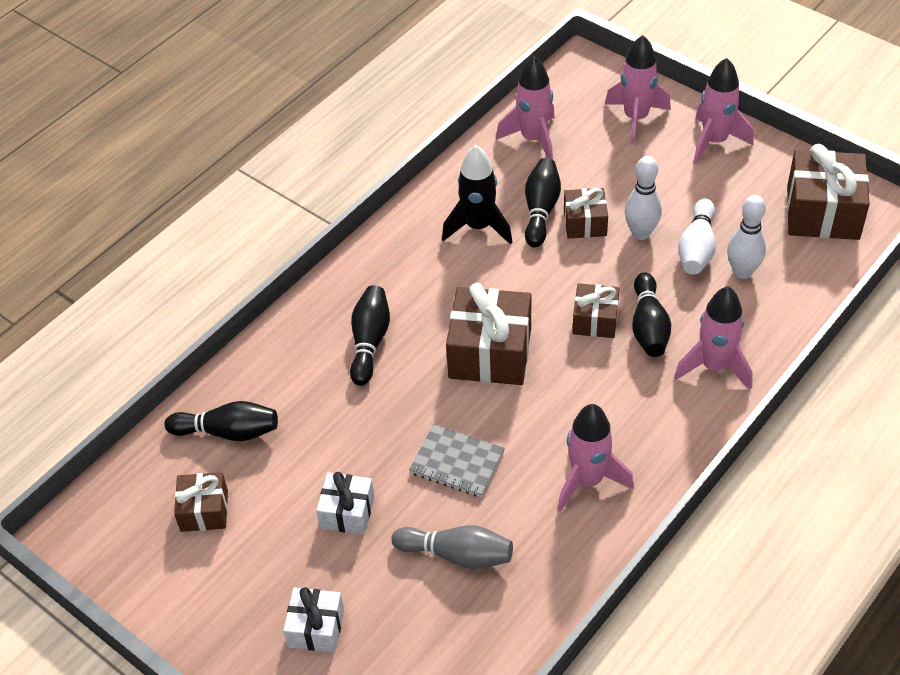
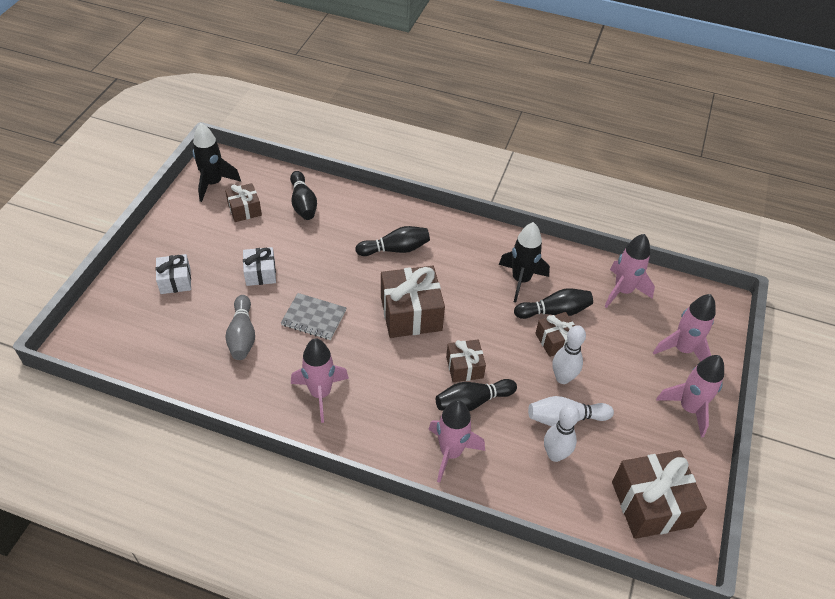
camera: 65 degrees right, 0 degrees up
grey notebook [409,424,505,497] -> grey notebook turned 75 degrees counterclockwise [281,293,346,340]
none -> black rocket [193,123,241,202]

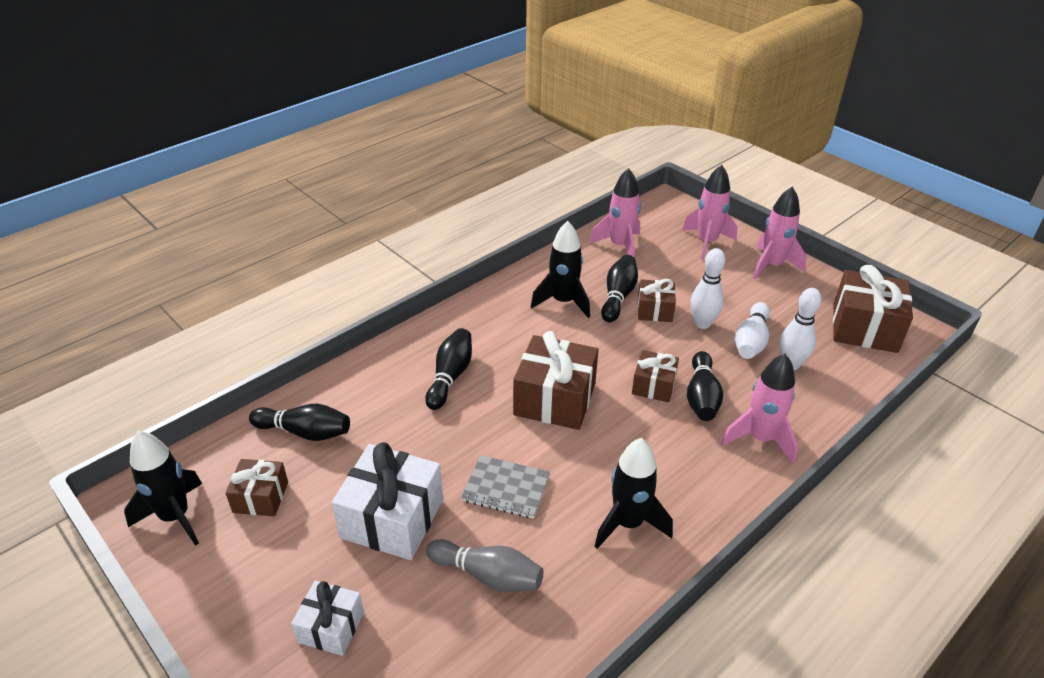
camera: 60 degrees left, 10 degrees down
white gift [243,247,276,286] -> white gift [332,442,443,560], size x1.76
grey notebook [281,293,346,340] -> grey notebook turned 60 degrees clockwise [461,455,550,519]
pink rocket [291,338,349,423] -> black rocket [595,438,673,549]

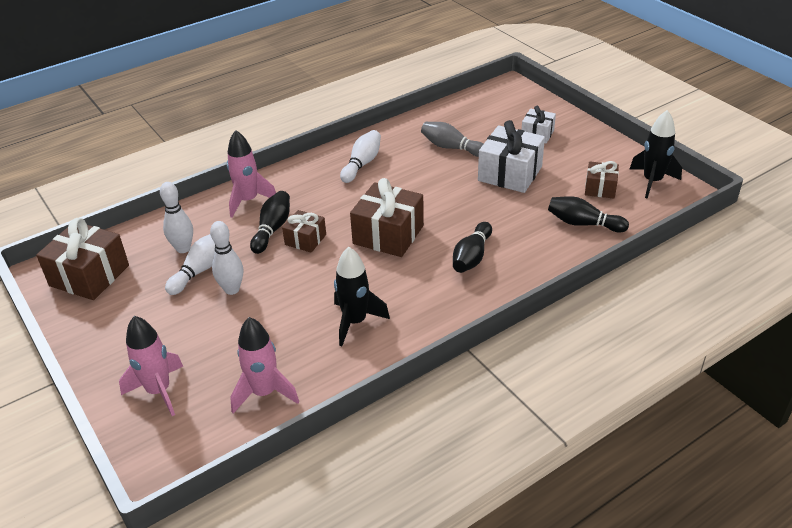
camera: 170 degrees left, 0 degrees up
grey notebook [461,455,550,519] -> none
black rocket [595,438,673,549] -> white bowling pin [340,130,381,183]
black bowling pin [601,255,638,322] -> none
brown gift [637,279,676,322] -> none
pink rocket [753,187,807,280] -> none

